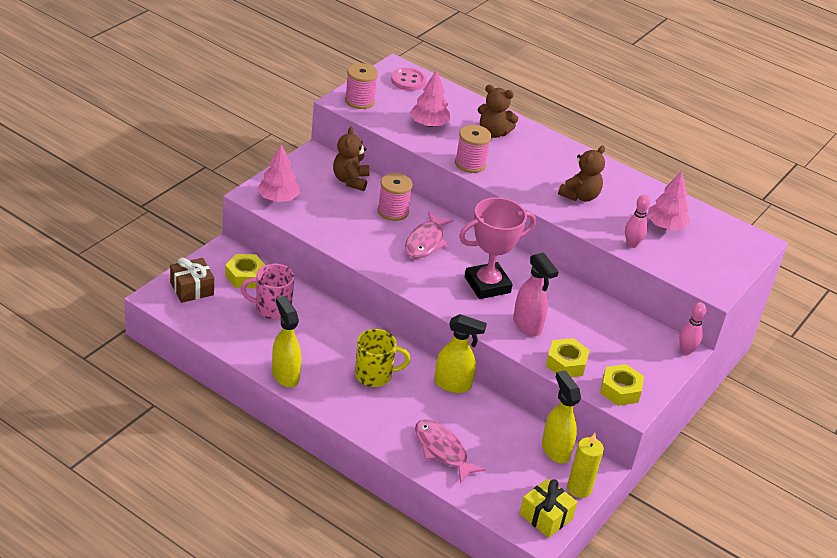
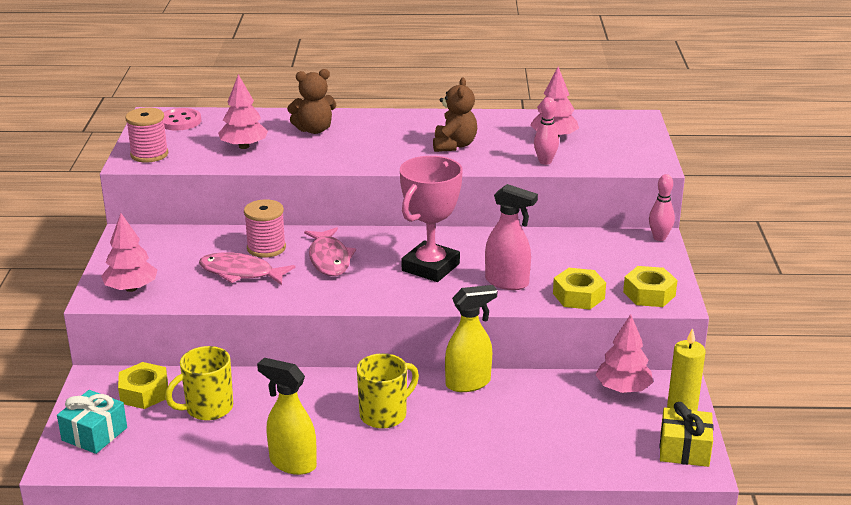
camera: 30 degrees left, 10 degrees down
brown gift [170,258,214,303] -> turquoise gift [57,390,127,454]
pink mug [241,264,294,320] -> yellow mug [165,346,233,421]
brown teddy bear [333,126,370,191] -> none
pink fish [415,419,486,484] -> pink fish moved to [199,252,295,285]
pink spool [455,125,491,173] -> none
yellow spray bottle [542,370,581,464] -> pink tree [595,314,653,393]

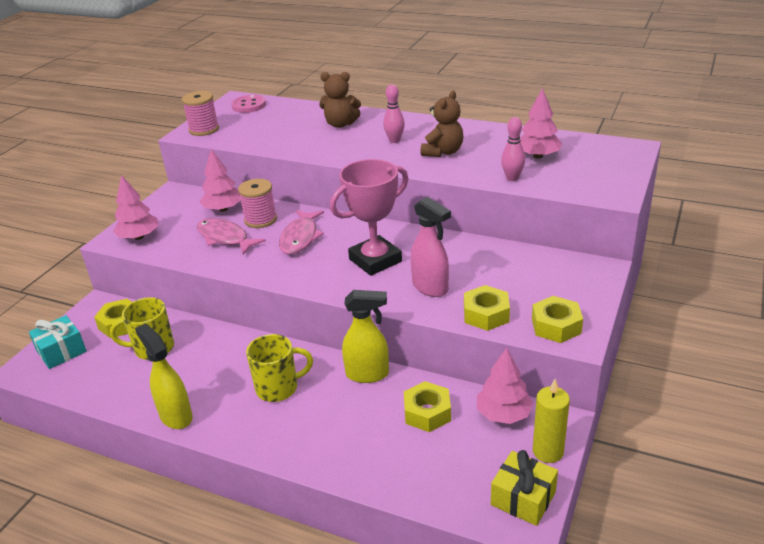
camera: 25 degrees right, 5 degrees up
pink tree [218,74,268,149] -> pink tree moved to [200,149,241,212]
pink bowling pin [649,174,675,241] -> pink bowling pin moved to [383,84,405,143]
none -> yellow nut [404,381,451,432]

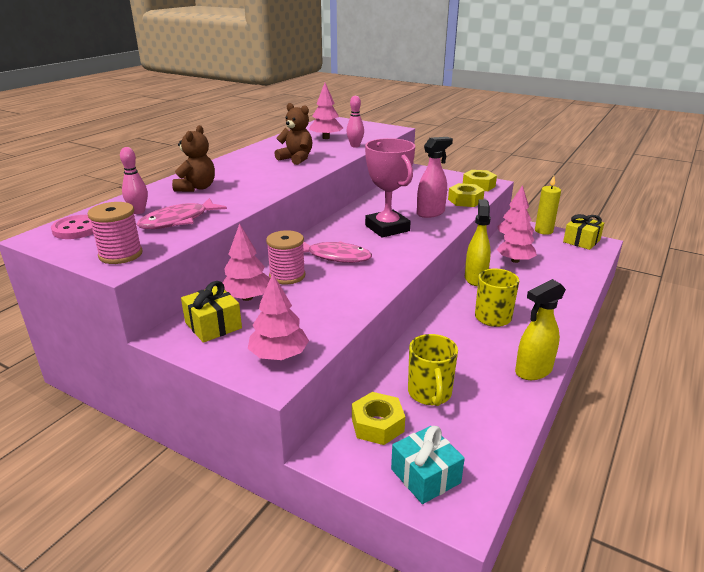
camera: 85 degrees left, 5 degrees down
pink fish [197,218,266,255] -> pink fish moved to [137,198,227,229]
pink bowling pin [383,84,405,143] -> pink bowling pin moved to [120,147,148,214]
yellow nut [404,381,451,432] -> pink tree [497,204,537,263]
none -> yellow gift [181,281,242,343]

